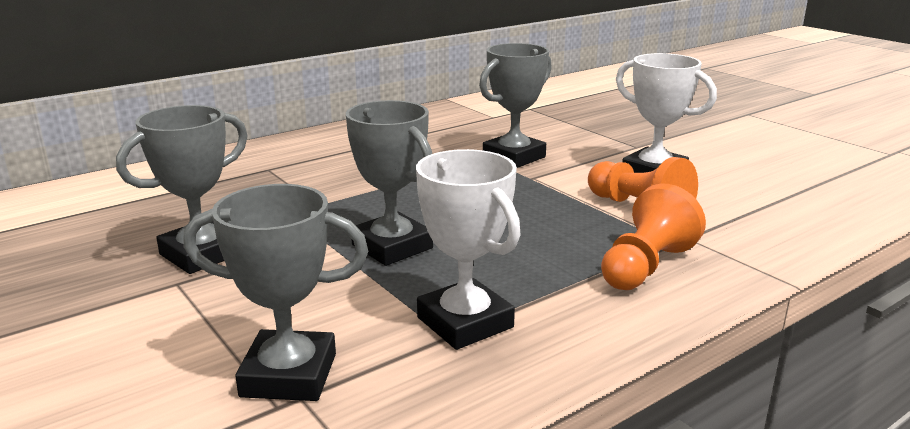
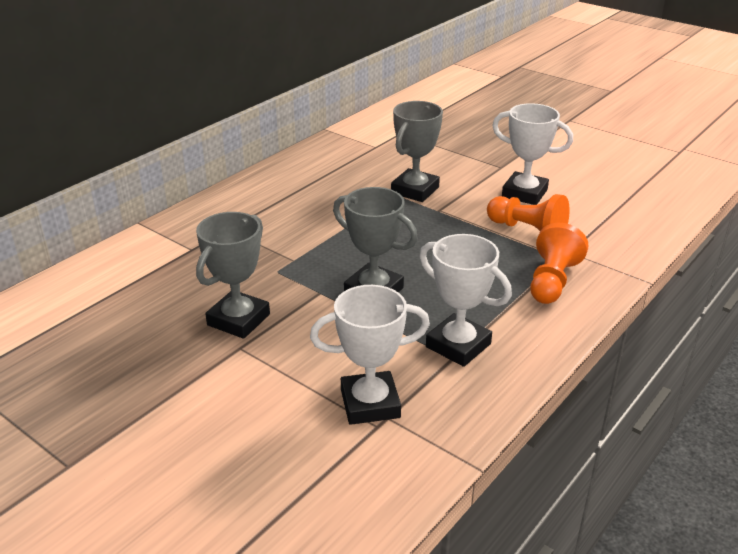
camera: 15 degrees left, 10 degrees up
grey trophy [183,184,368,401] -> white trophy [310,285,430,425]

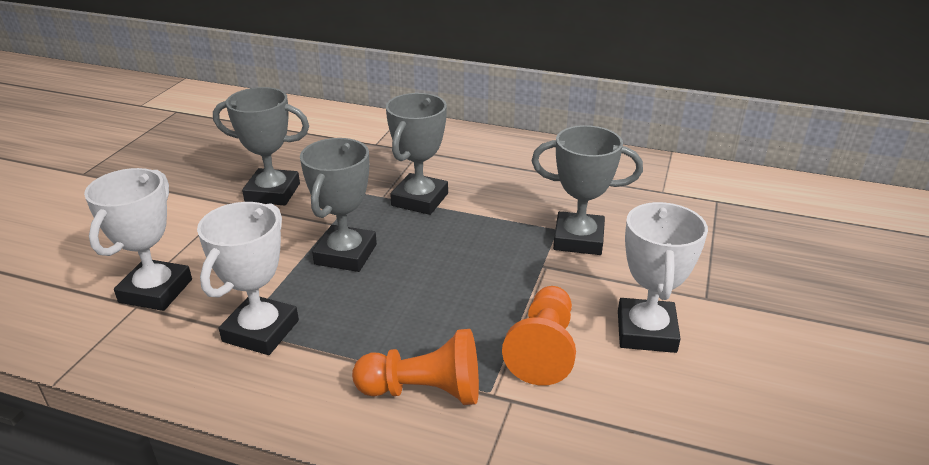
camera: 70 degrees right, 0 degrees up
white trophy [310,285,430,425] -> white trophy turned 45 degrees clockwise [84,168,192,311]
none -> grey trophy [386,93,448,215]

